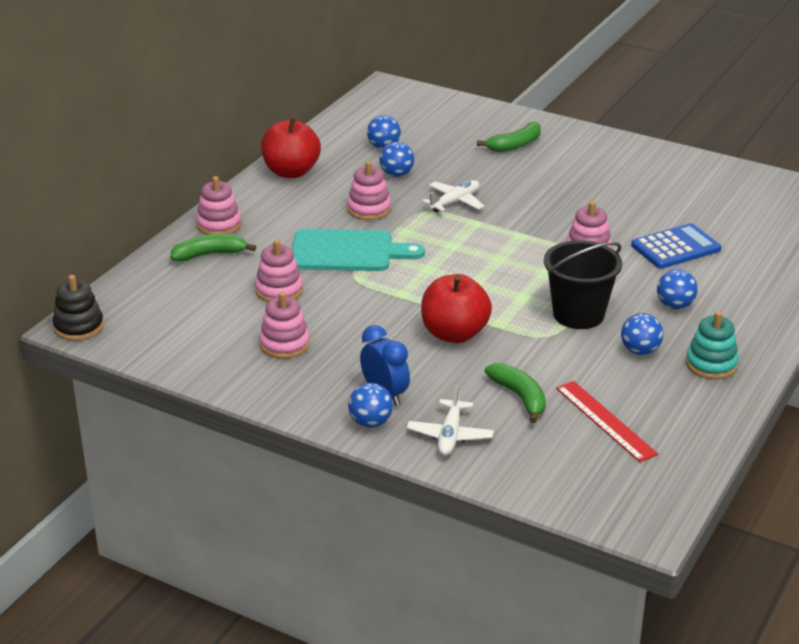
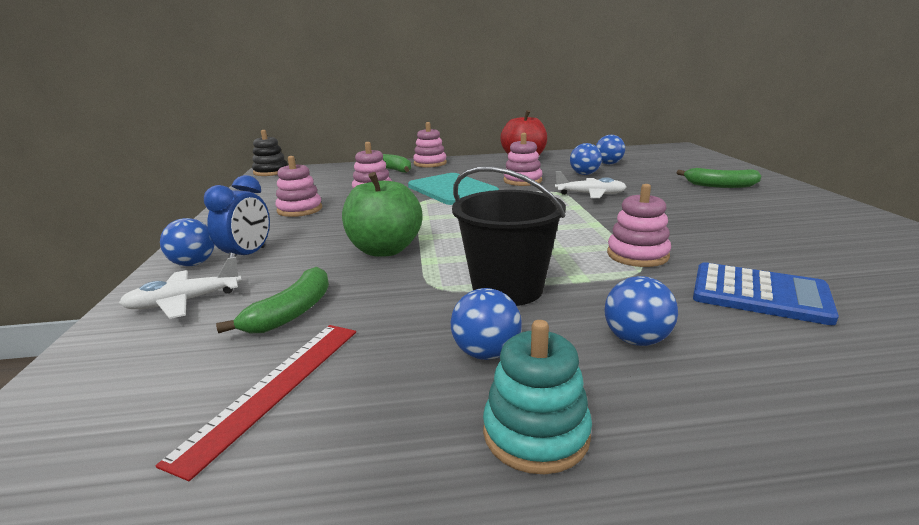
camera: 55 degrees right, 10 degrees down
red apple [421,274,492,343] -> green apple [342,172,422,257]

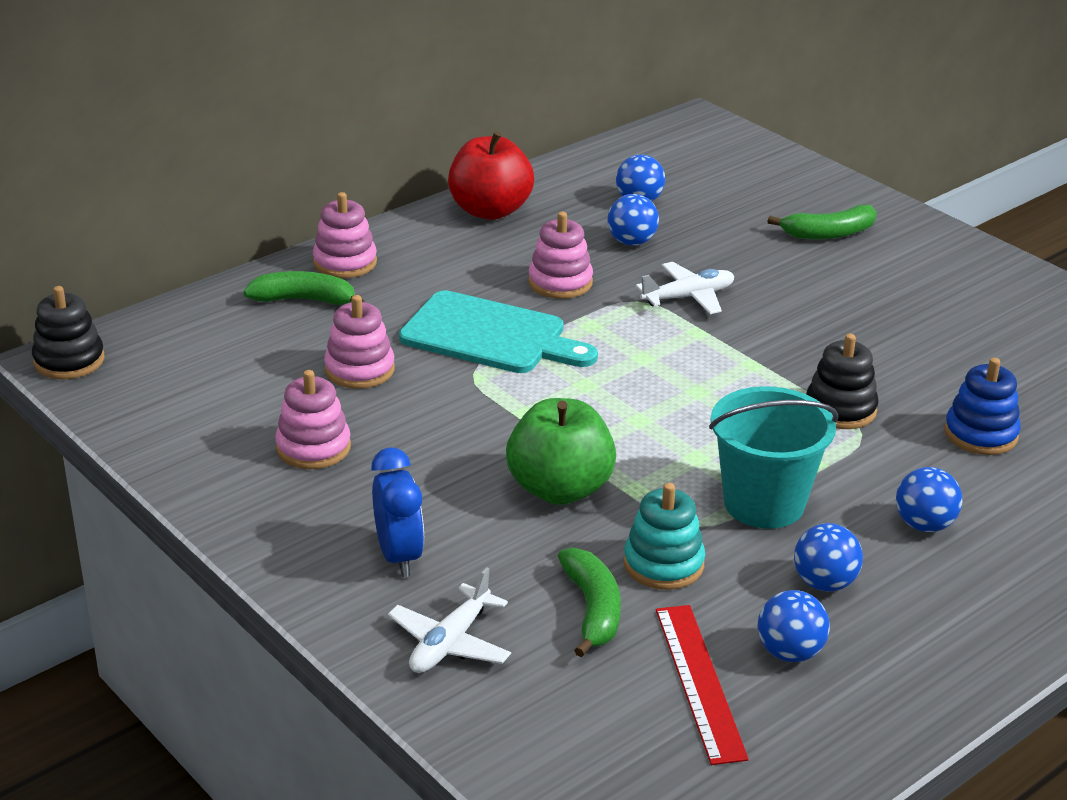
camera: 35 degrees left, 10 degrees up
blue ball [160,218,215,266] -> blue ball moved to [757,590,830,662]
black bucket [452,166,566,306] -> turquoise bucket [709,386,839,529]
turquoise stacking toy [483,320,592,474] -> turquoise stacking toy moved to [624,483,705,590]
pink stacking toy [607,184,671,267] -> black stacking toy [806,334,879,429]
blue calculator [693,262,839,325] -> blue stacking toy [944,358,1021,455]

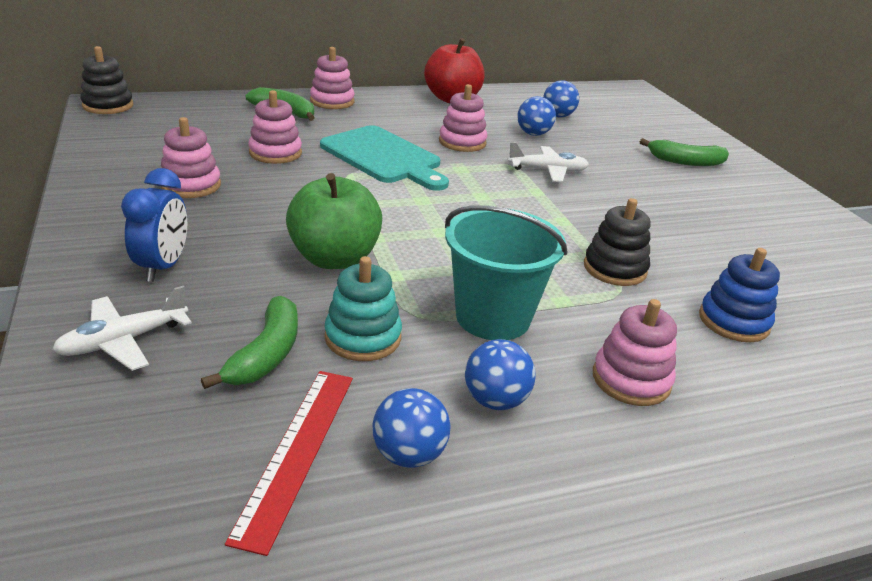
camera: 20 degrees right, 0 degrees up
blue ball [896,467,962,532] -> pink stacking toy [593,299,677,406]

